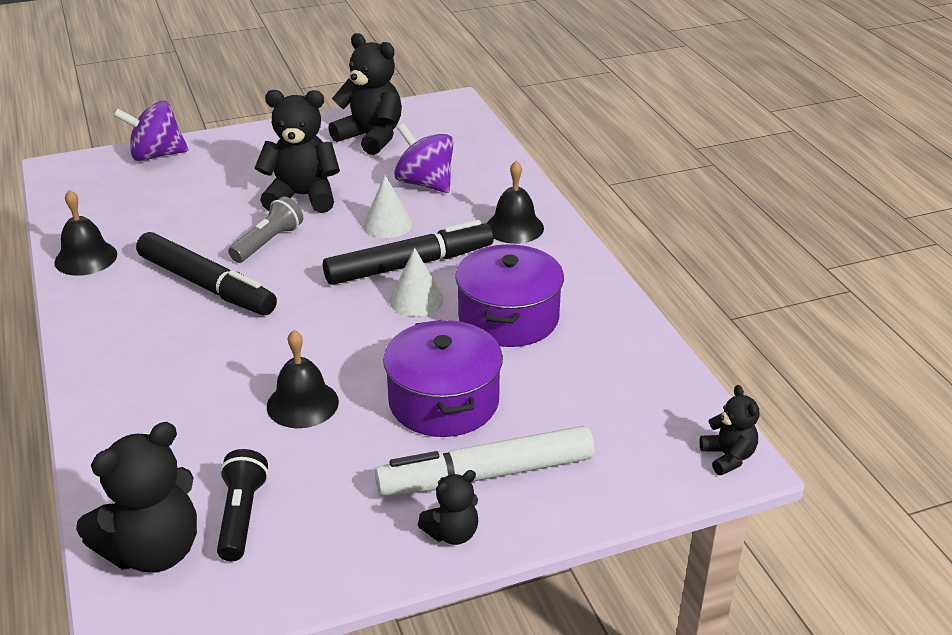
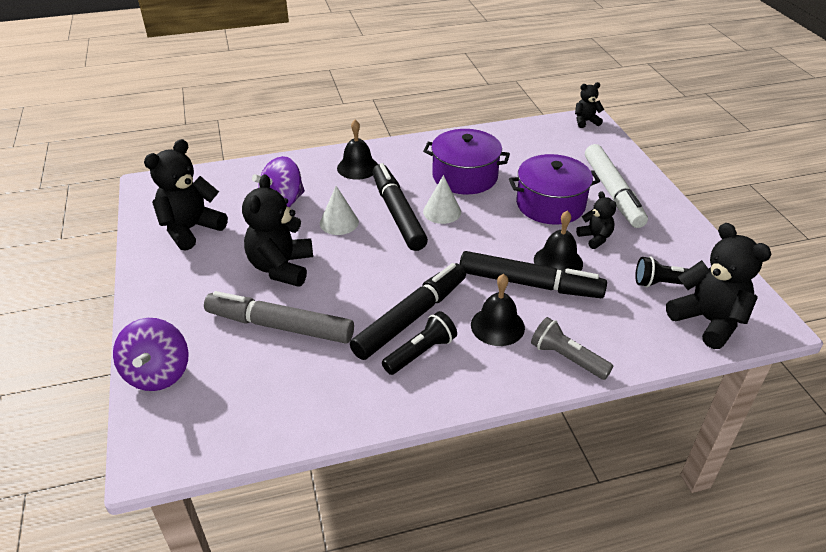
camera: 85 degrees left, 5 degrees up
black bell [55,190,117,276] -> black bell moved to [471,274,525,346]
grey flashlight [228,196,303,263] -> grey flashlight moved to [531,317,613,380]
black teddy bear [418,470,478,545] -> black teddy bear moved to [576,191,616,249]
none -> grey marker [204,291,354,344]
none -> black flashlight [382,311,457,375]
none -> black marker [460,251,607,298]

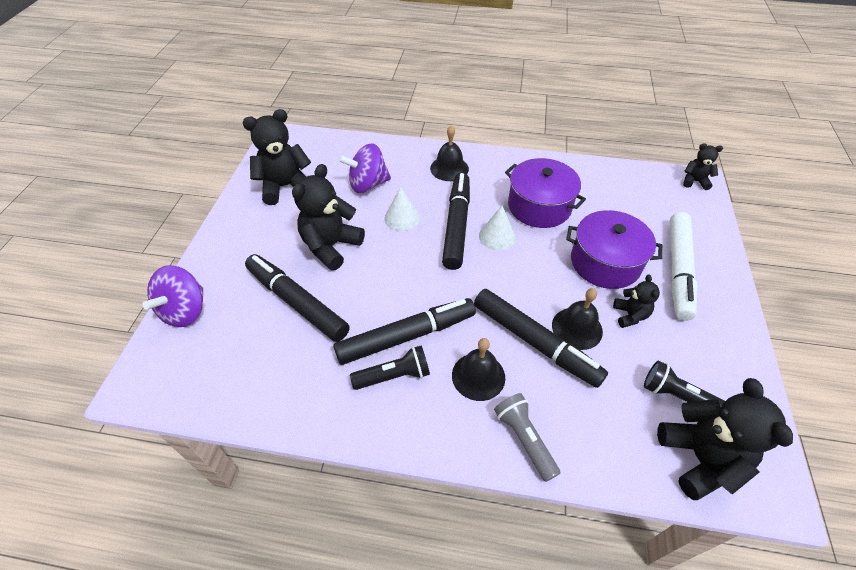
camera: 25 degrees right, 10 degrees up
grey marker [204,291,354,344] -> black marker [245,254,350,342]

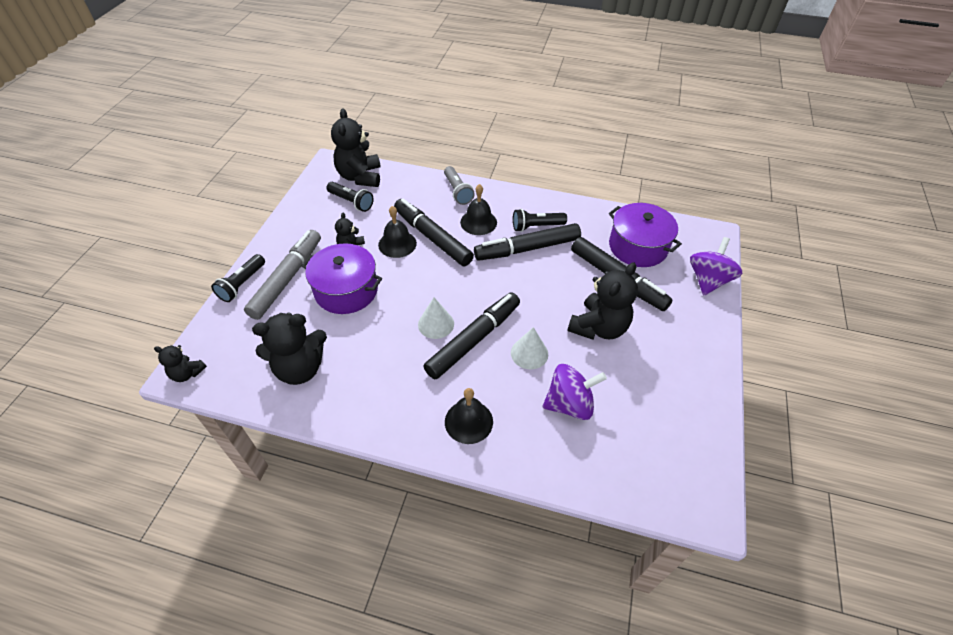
camera: 175 degrees left, 0 degrees up
black teddy bear [242,109,311,205] -> black teddy bear moved to [252,312,327,385]
black marker [442,173,470,270] -> black marker turned 150 degrees counterclockwise [423,292,520,379]
purple pot [505,158,586,228] -> purple pot moved to [609,203,682,267]
white marker [670,212,698,321] -> grey marker [244,230,321,320]
none -> black flashlight [211,254,265,302]

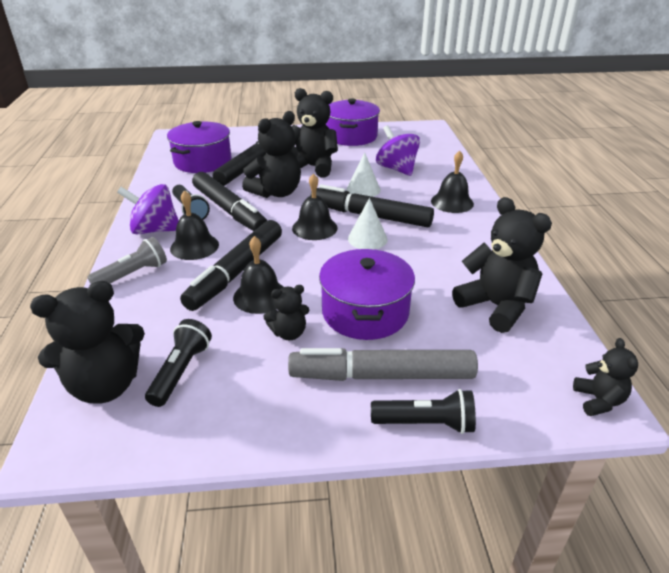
camera: 110 degrees left, 15 degrees down
purple spinning top [690,237,742,295] -> purple spinning top moved to [117,184,179,234]
none -> black teddy bear [242,111,301,198]
none -> black bell [292,173,338,240]
none -> purple pot [326,99,380,146]

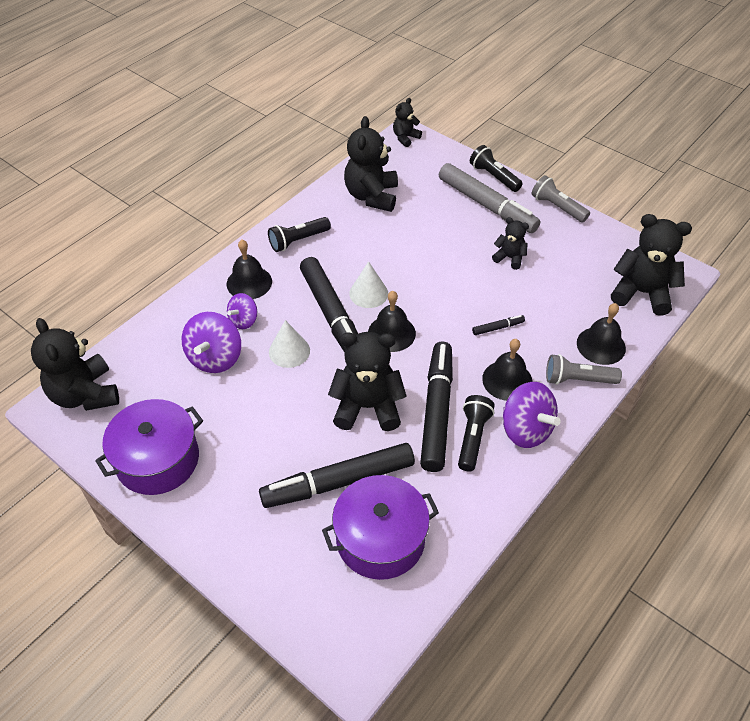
camera: 135 degrees left, 15 degrees up
black flashlight [145,319,212,407] -> black flashlight moved to [268,217,331,252]
black marker [180,220,282,311] -> black marker [472,315,525,335], size x0.40
black bell [233,236,283,314] -> black bell moved to [577,303,626,365]
black teddy bear [292,88,338,178] -> black teddy bear moved to [31,318,119,411]
purple pot [319,249,415,340] -> none
none -> purple spinning top [227,293,257,329]
none -> grey flashlight [531,175,590,222]

